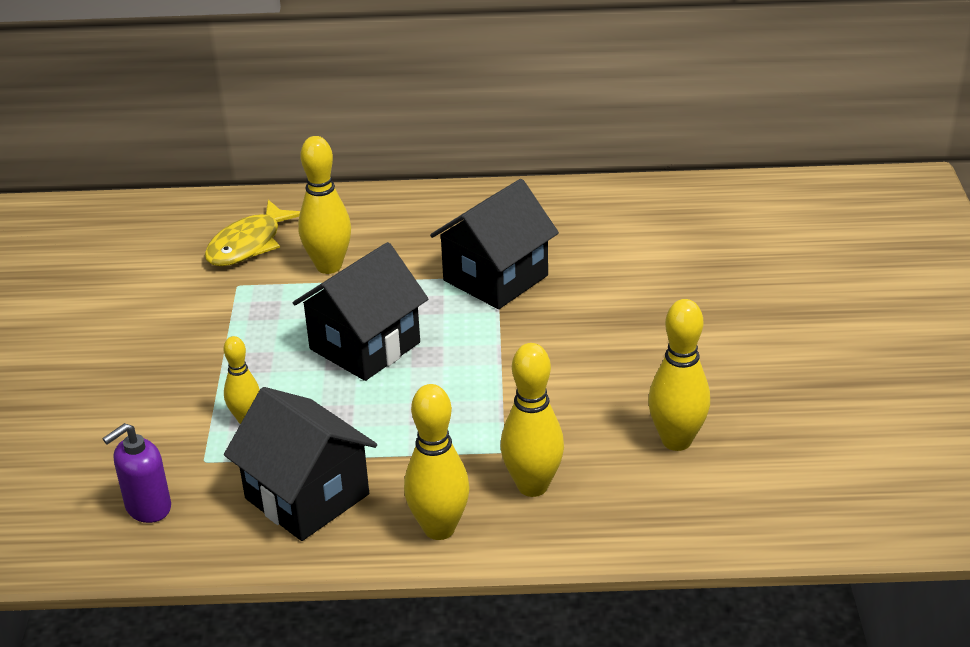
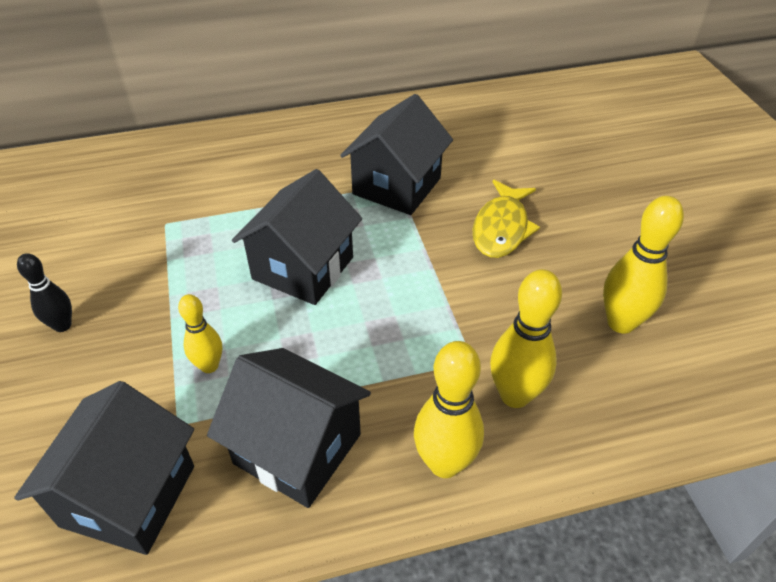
camera: 15 degrees left, 10 degrees up
purple soap dispenser [103,423,171,523] -> black house [14,381,194,555]
yellow fish [205,200,300,266] -> yellow fish moved to [472,180,540,258]
yellow bowling pin [298,136,351,274] -> none
none -> black bowling pin [17,253,72,332]

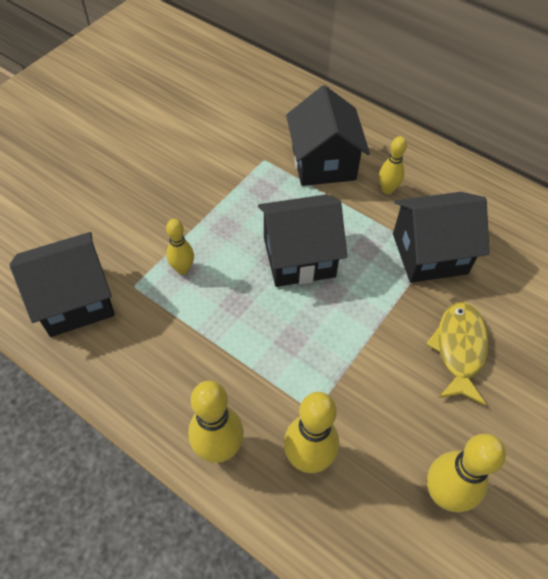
camera: 50 degrees right, 10 degrees up
black bowling pin [17,253,72,332] -> none
black house [207,348,371,508] -> black house moved to [286,85,370,186]
yellow fish [472,180,540,258] -> yellow fish turned 120 degrees clockwise [426,302,489,406]
none -> yellow bowling pin [379,136,407,194]

